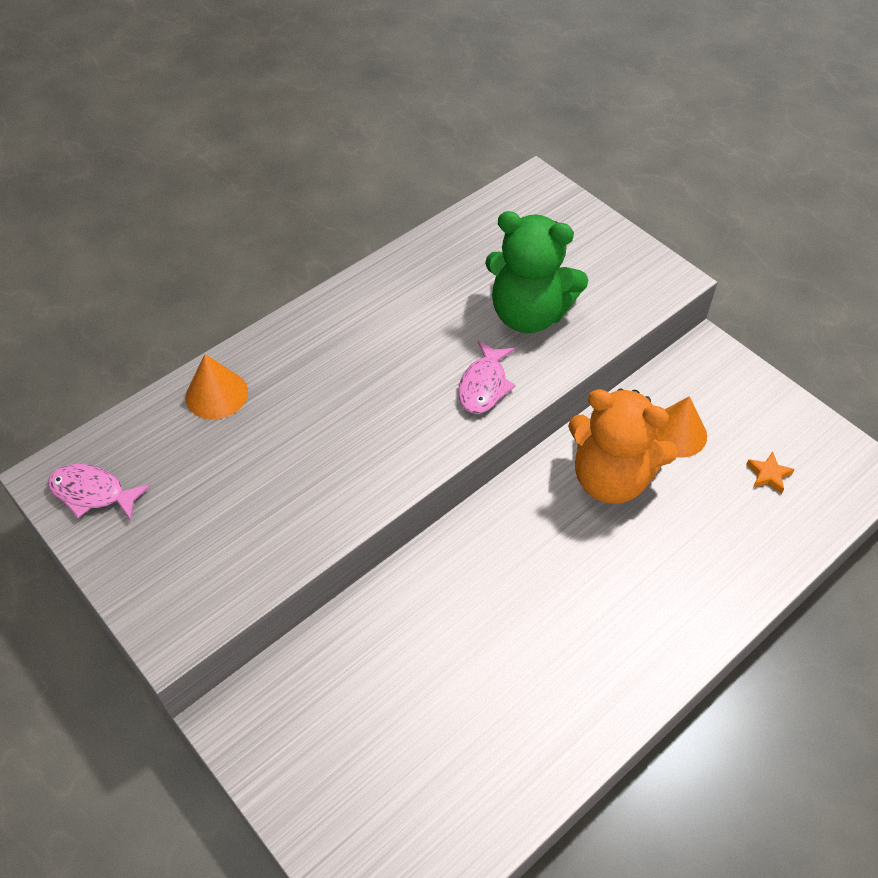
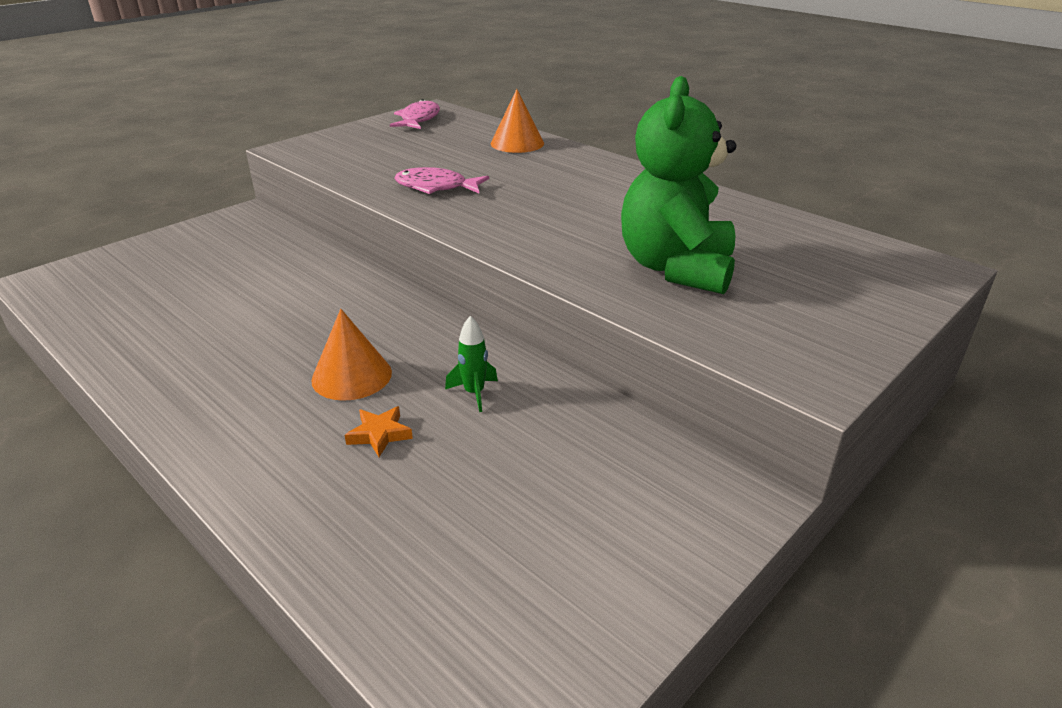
camera: 85 degrees right, 20 degrees down
pink fish [458,340,516,414] -> pink fish moved to [394,167,489,194]
orange teddy bear [568,389,678,504] -> green rocket [445,316,498,412]
orange cone [655,396,707,457] -> orange cone moved to [311,309,392,401]
orange star [746,451,795,494] -> orange star moved to [345,406,413,457]

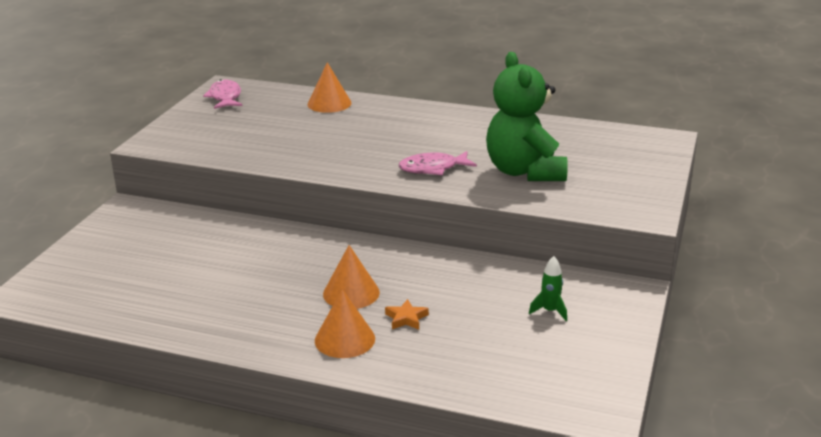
camera: 25 degrees left, 5 degrees down
pink fish [394,167,489,194] -> pink fish moved to [399,151,477,175]
green rocket [445,316,498,412] -> green rocket moved to [529,256,567,321]
none -> orange cone [315,289,375,358]

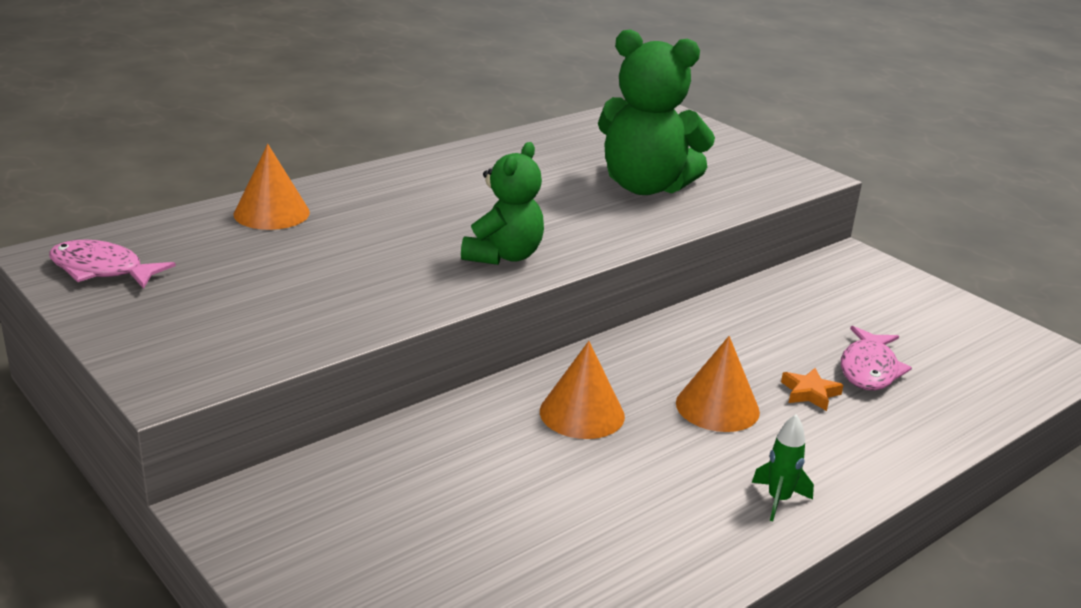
camera: 60 degrees left, 0 degrees up
orange cone [315,289,375,358] -> orange cone moved to [540,341,625,439]
pink fish [399,151,477,175] -> pink fish moved to [841,326,912,391]
green rocket [529,256,567,321] -> green rocket moved to [752,414,814,521]
none -> green teddy bear [461,142,544,265]

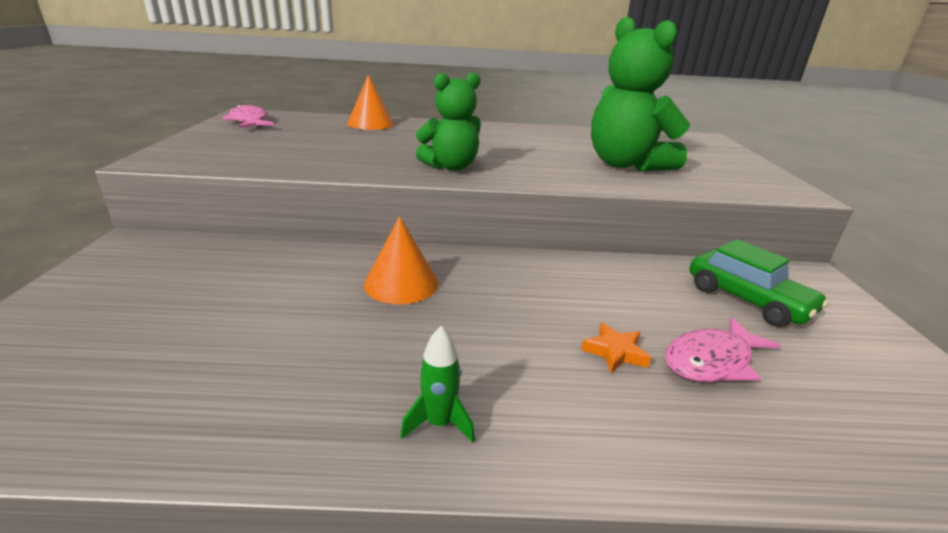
camera: 40 degrees right, 0 degrees up
orange cone [676,336,760,432] -> none
none -> green car [690,239,829,327]

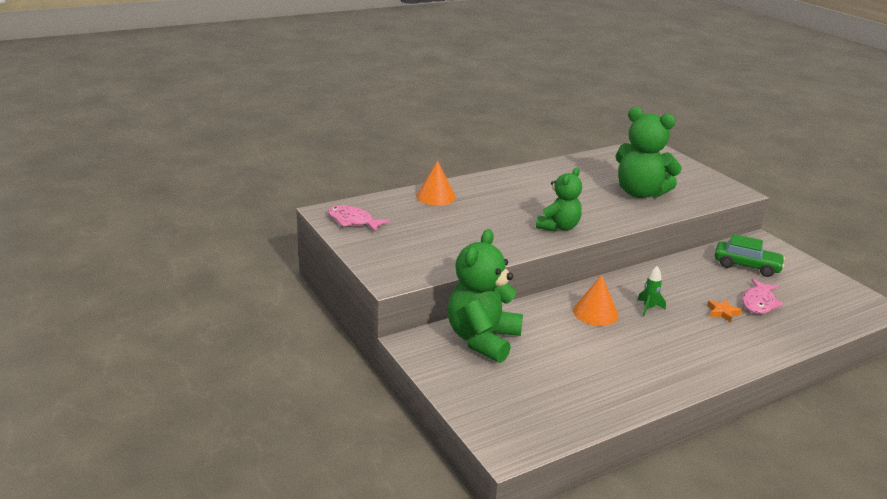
camera: 30 degrees left, 0 degrees up
green rocket [400,326,475,443] -> green rocket moved to [637,266,666,316]
none -> green teddy bear [448,229,523,363]

